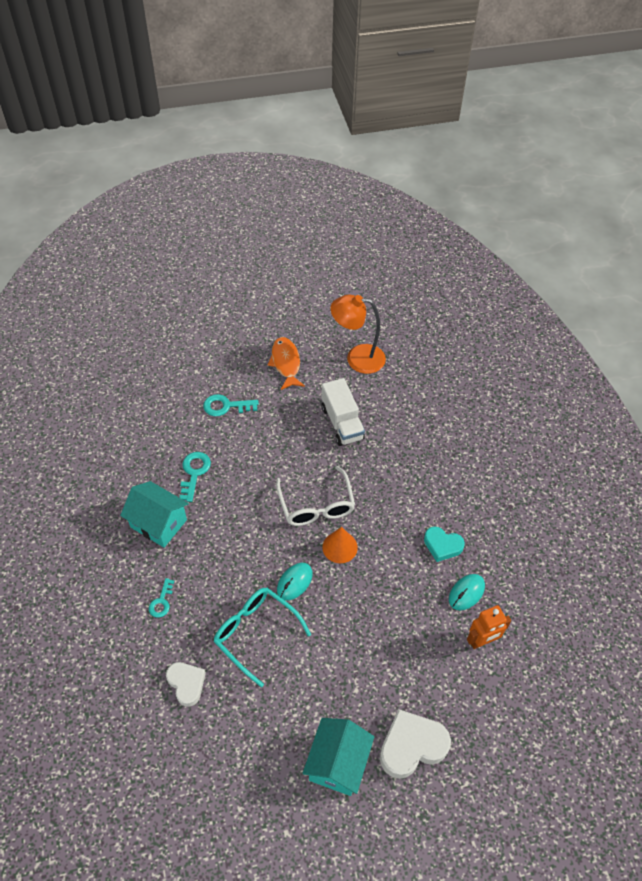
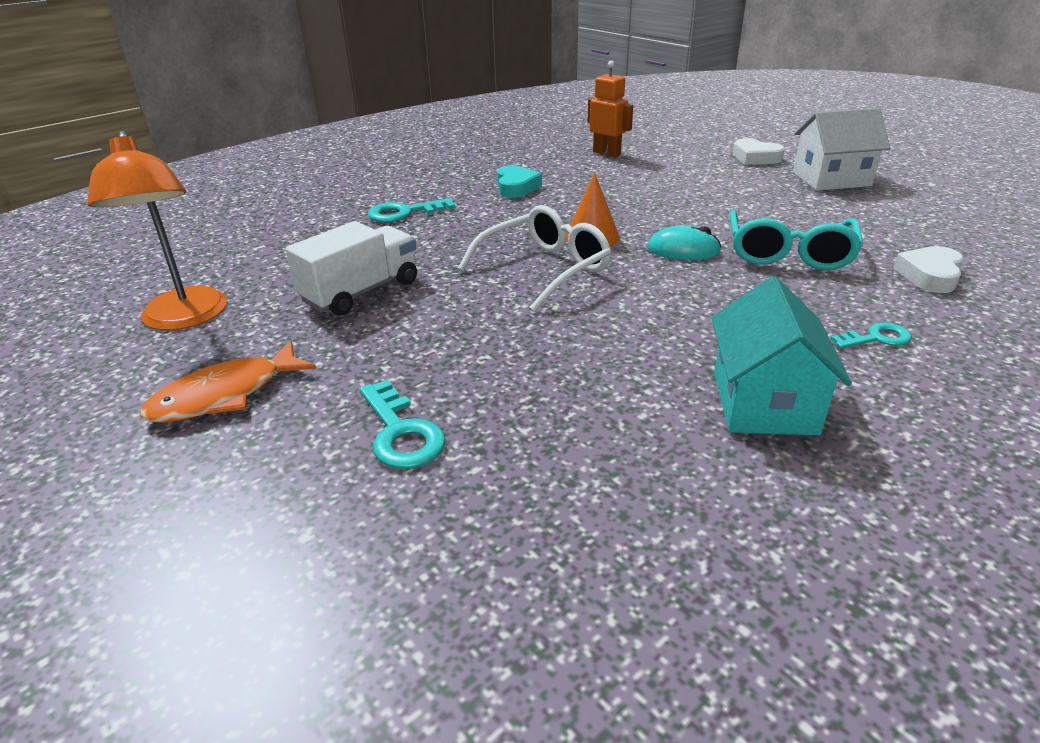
camera: 115 degrees left, 20 degrees down
turquoise key [179,452,211,502] -> turquoise key moved to [368,198,455,223]
turquoise house [303,718,374,796] -> white house [793,108,890,191]
white heart [380,709,451,779] -> white heart [733,138,785,165], size x0.64
turquoise mouse [449,574,485,610] -> none

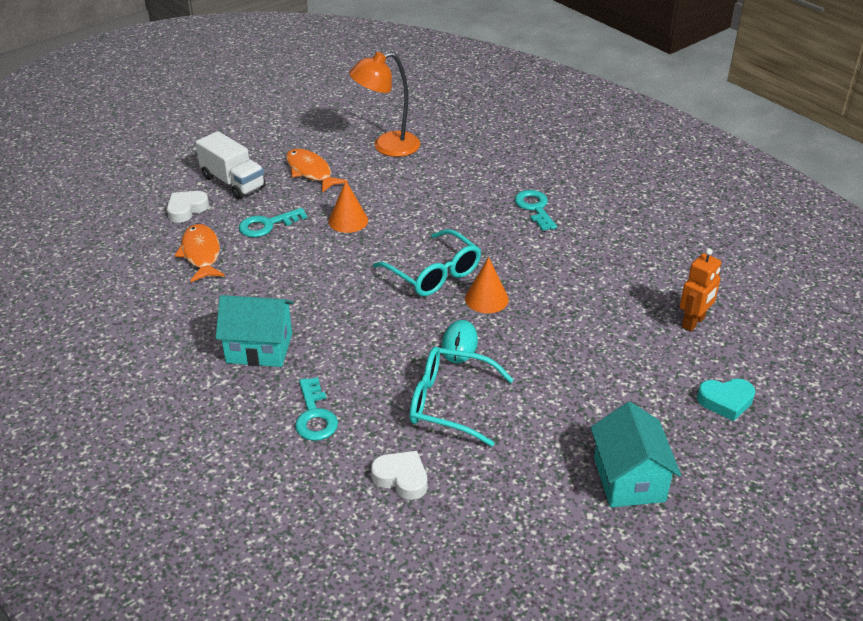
camera: 90 degrees right, 5 degrees up
white truck [285,221,417,316] -> white truck moved to [195,131,266,199]
white glasses [458,205,611,312] -> turquoise glasses [373,229,481,296]
turquoise heart [497,165,542,198] -> turquoise heart moved to [697,379,755,421]
white heart [733,138,785,165] -> white heart moved to [167,191,209,223]
white house [793,108,890,191] -> turquoise house [591,402,681,508]
turquoise key [831,323,912,349] -> turquoise key [295,377,338,441], size x1.52
none -> orange fish [174,224,225,282]
none -> orange cone [328,181,368,233]

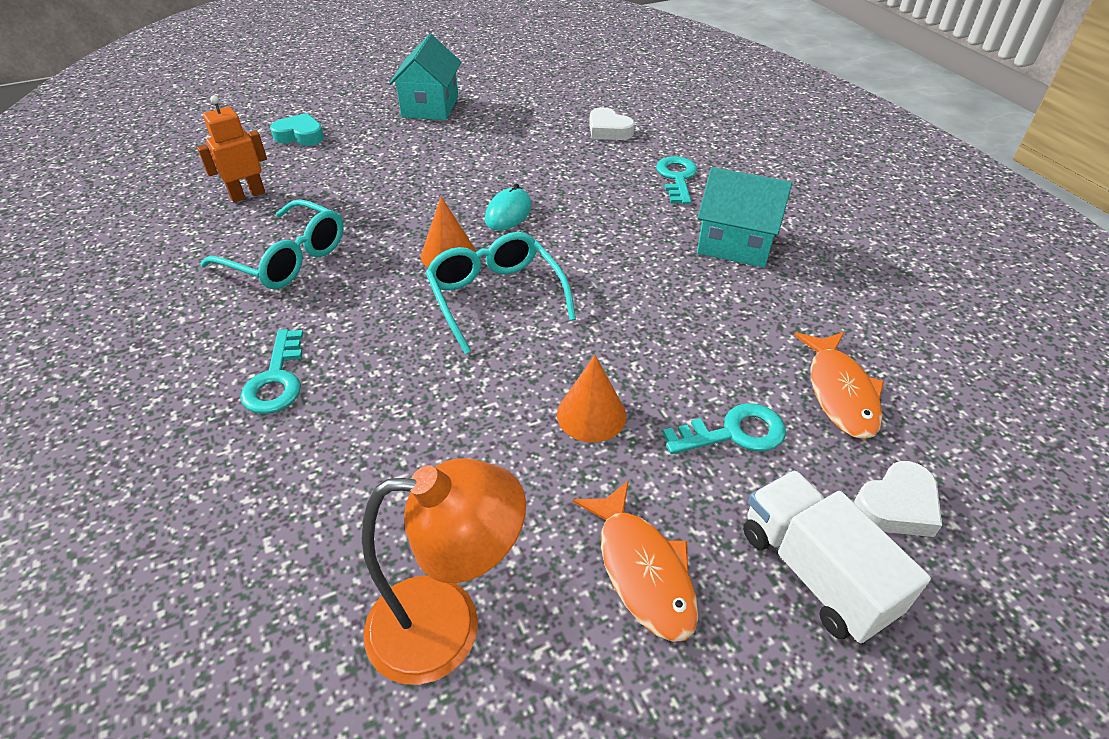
camera: 165 degrees left, 5 degrees up
turquoise glasses [410,347,514,447] -> turquoise glasses moved to [200,199,344,289]

